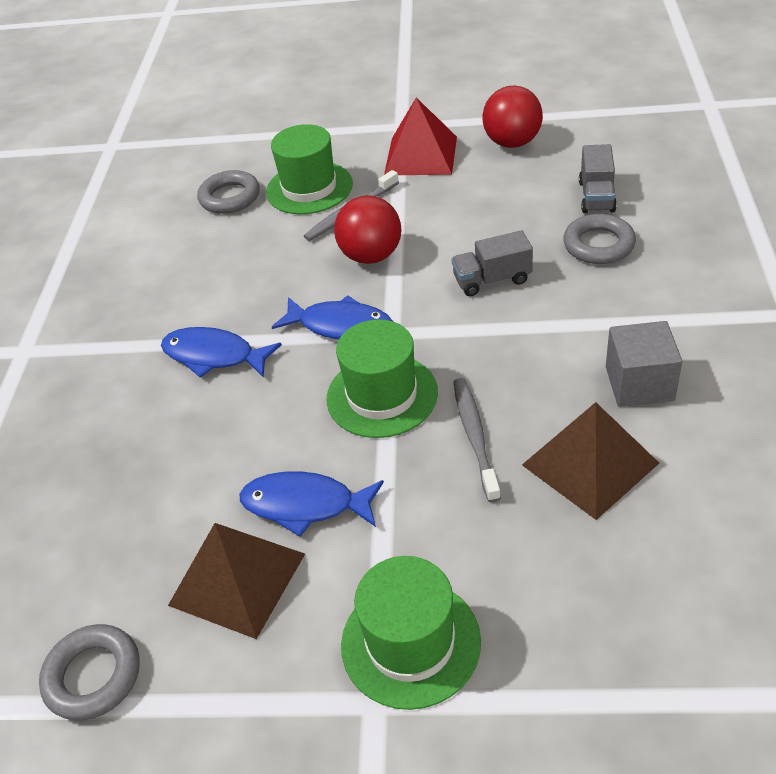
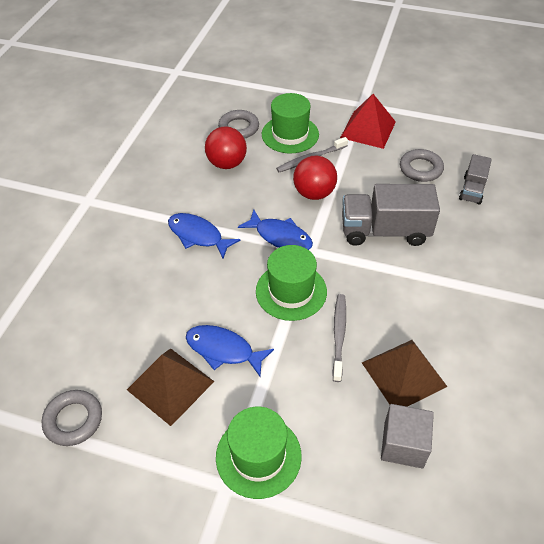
camera: 10 degrees right, 5 degrees up
grey truck [452,230,533,296] -> grey truck [342,184,440,246], size x1.79
red ball [482,85,543,148] -> red ball moved to [205,126,247,169]
grey ring [563,214,636,264] -> grey ring moved to [400,149,444,182]
grey cube [606,321,682,407] -> grey cube moved to [381,404,434,468]

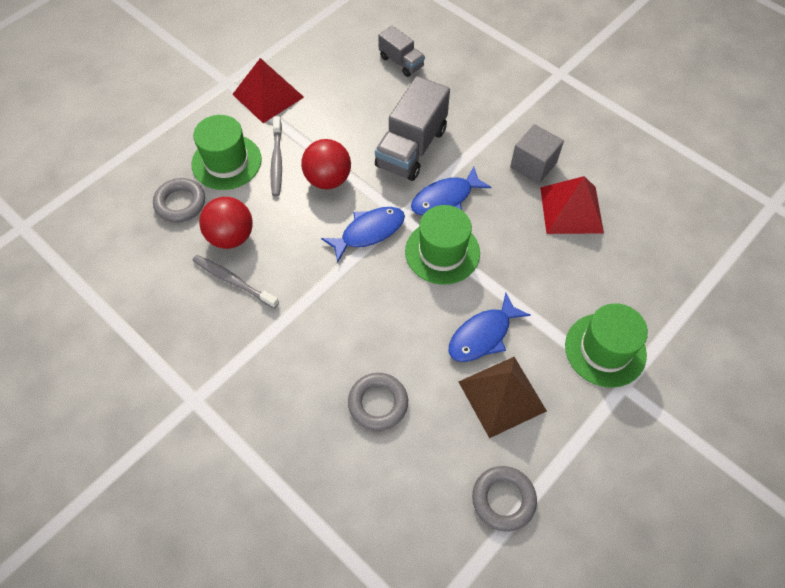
camera: 65 degrees left, 10 degrees up
blue fish [168,213,241,258] -> blue fish moved to [411,166,491,215]
grey toothbrush [332,294,346,382] -> grey toothbrush moved to [193,255,279,308]
brown pyramid [362,340,447,407] -> red pyramid [540,176,604,234]
grey cube [381,404,434,468] -> grey cube moved to [510,124,564,184]
grey ring [400,149,444,182] -> grey ring moved to [348,373,408,431]

